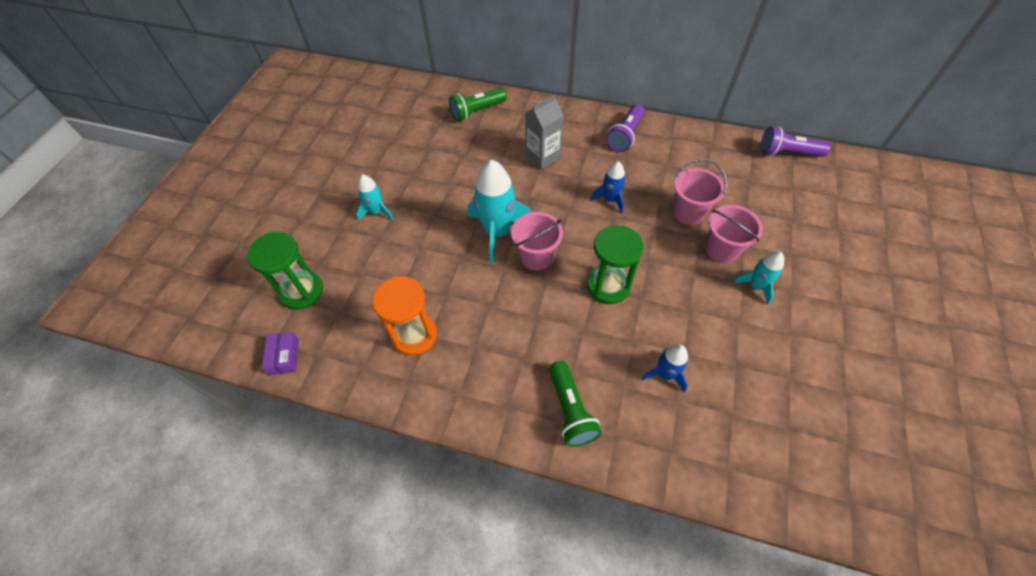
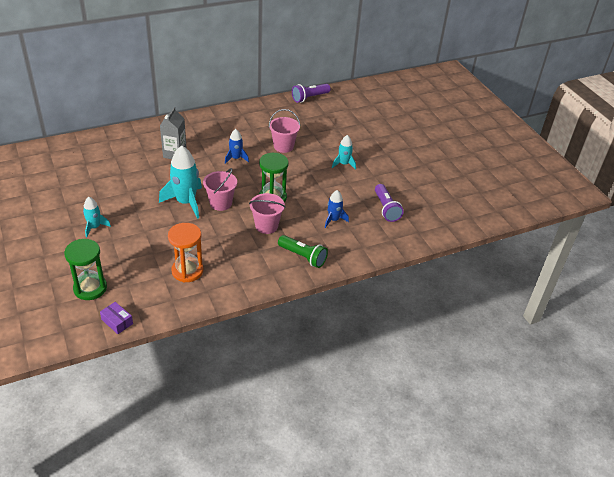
camera: 45 degrees left, 15 degrees down
green flashlight [449,88,507,122] -> none
purple flashlight [606,104,644,152] -> purple flashlight moved to [375,184,404,222]
pink bucket [706,205,763,264] -> pink bucket moved to [249,193,285,234]

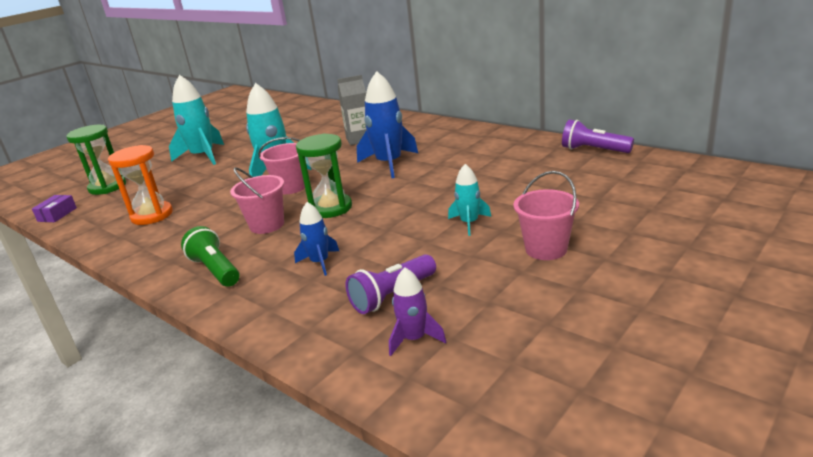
camera: 70 degrees right, 15 degrees down
turquoise rocket [83,197,111,237] -> turquoise rocket [169,75,224,165], size x1.82
blue rocket [225,129,249,164] -> blue rocket [357,71,418,178], size x1.82
pink bucket [269,109,300,153] -> pink bucket moved to [513,171,579,260]
green flashlight [278,235,328,268] -> green flashlight turned 135 degrees clockwise [181,226,240,287]
none -> purple rocket [389,268,446,356]

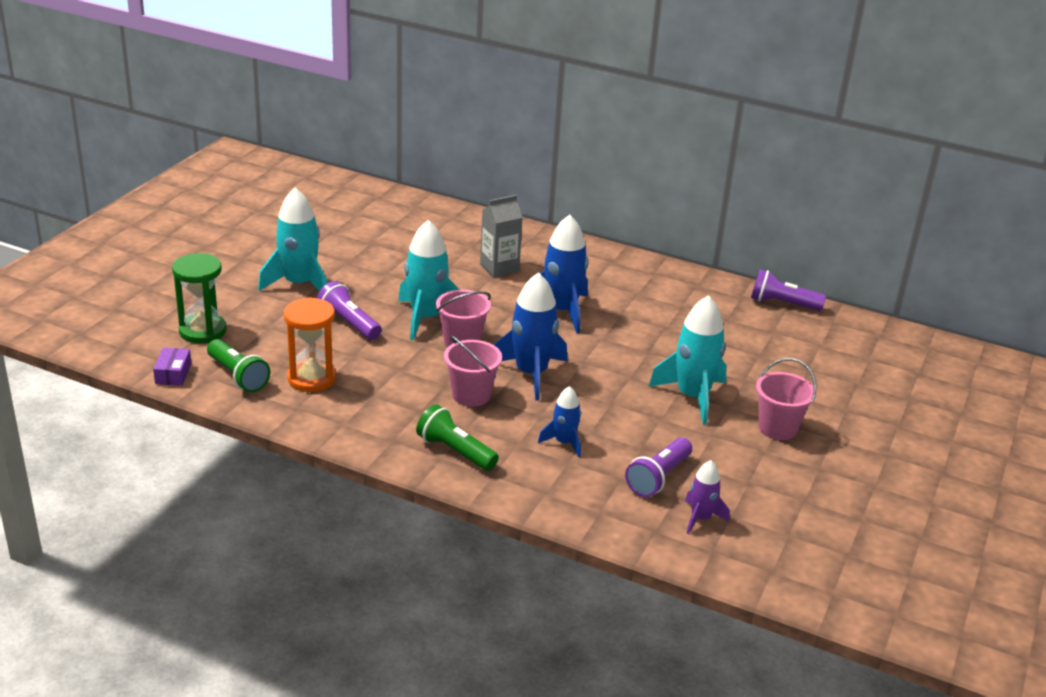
camera: 20 degrees left, 5 degrees up
green hourglass [296,133,352,218] -> blue rocket [494,272,567,401]
turquoise rocket [448,164,491,236] -> turquoise rocket [649,295,727,425], size x1.82
none -> green flashlight [207,339,270,392]
none -> purple flashlight [317,281,382,340]

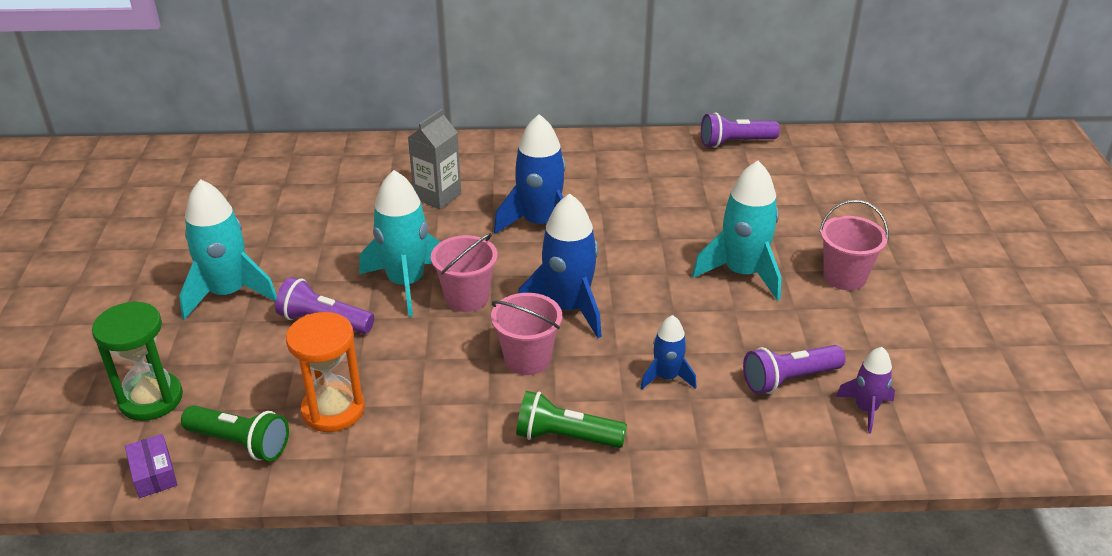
camera: 25 degrees left, 5 degrees up
purple flashlight [625,437,692,497] -> purple flashlight turned 60 degrees clockwise [743,345,846,394]

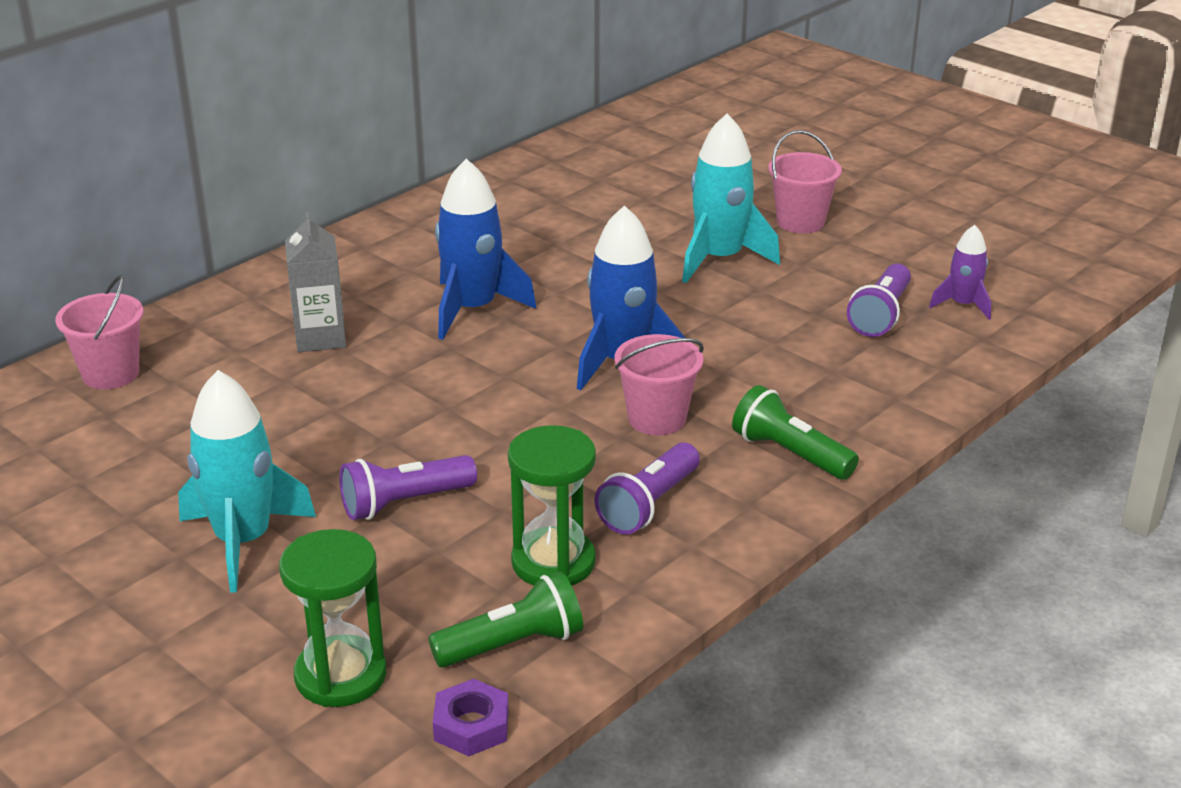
camera: 45 degrees left, 5 degrees down
purple box [125,434,178,498] -> purple nut [433,678,509,756]
orange hourglass [286,312,365,432] -> green hourglass [508,425,596,586]
turquoise rocket [359,170,440,317] -> none
pink bucket [431,233,498,312] -> pink bucket moved to [55,275,143,389]
green flashlight [516,391,627,448] -> green flashlight turned 75 degrees clockwise [732,385,859,480]
blue rocket [641,315,697,389] -> none
purple flashlight [701,112,780,148] -> purple flashlight moved to [595,442,700,535]

